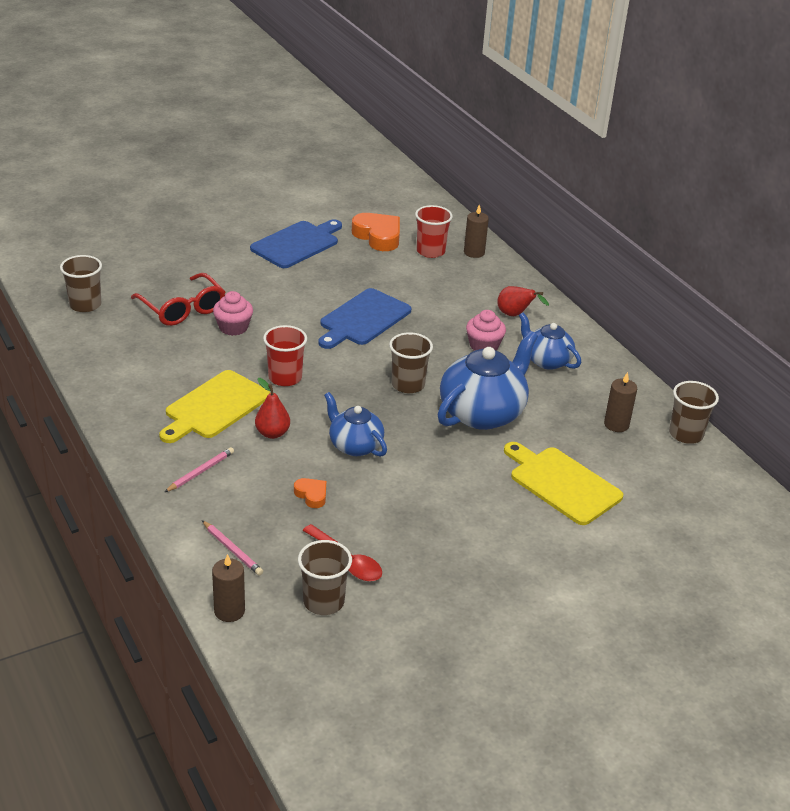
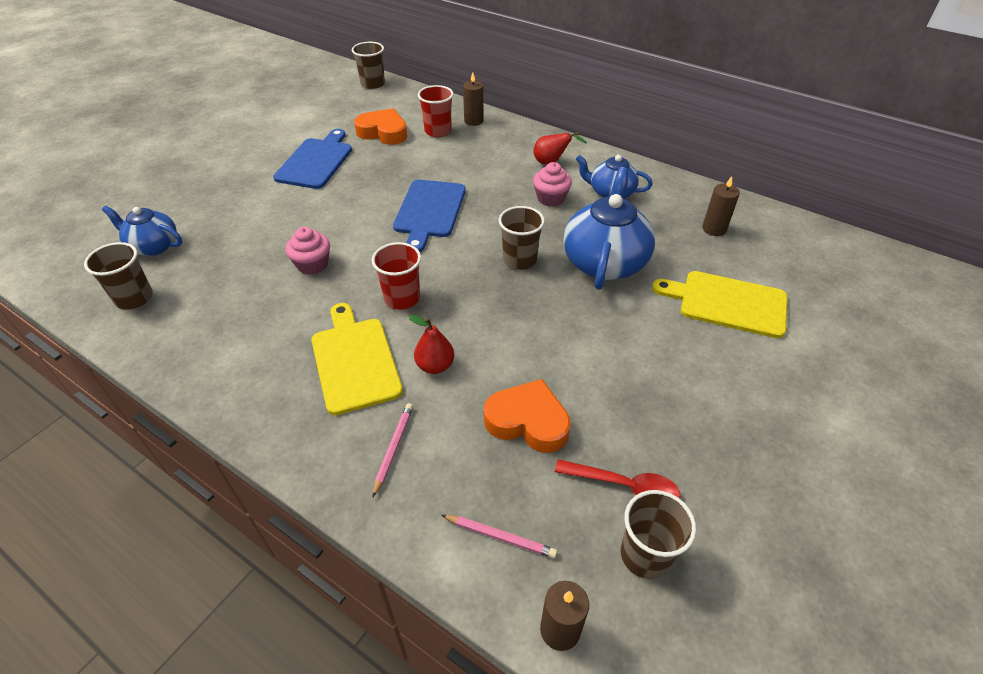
camera: 25 degrees left, 10 degrees up
red glasses [131,273,225,326] -> none
yellow cutting board [159,370,270,443] -> yellow cutting board turned 150 degrees clockwise [311,303,403,415]
orange heart [294,478,326,508] -> orange heart [484,379,571,453], size x1.95
blue teapot [324,392,387,457] -> blue teapot moved to [102,206,182,256]
brown cup [669,381,719,444] -> brown cup moved to [352,42,385,89]

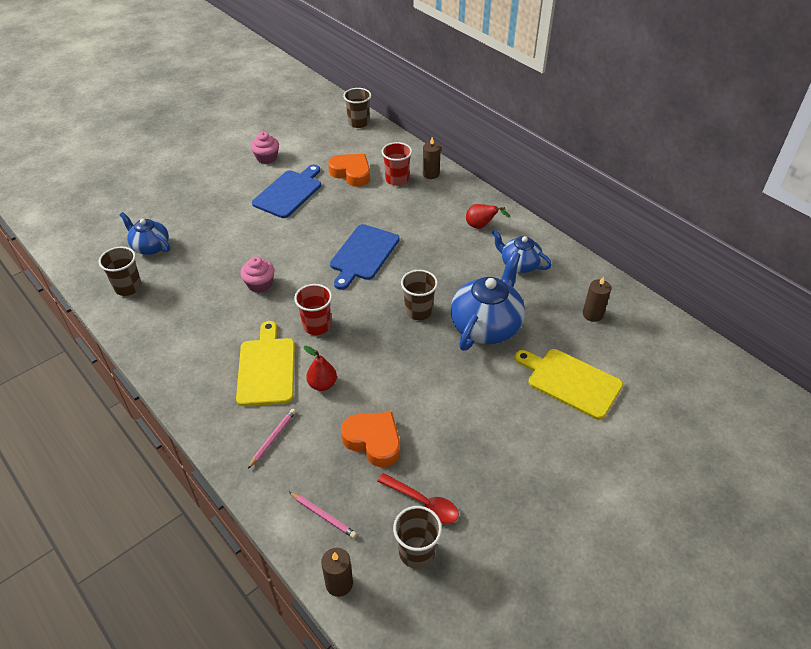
camera: 15 degrees right, 0 degrees up
pink cupcake [533,162,572,207] -> pink cupcake moved to [251,132,279,164]

